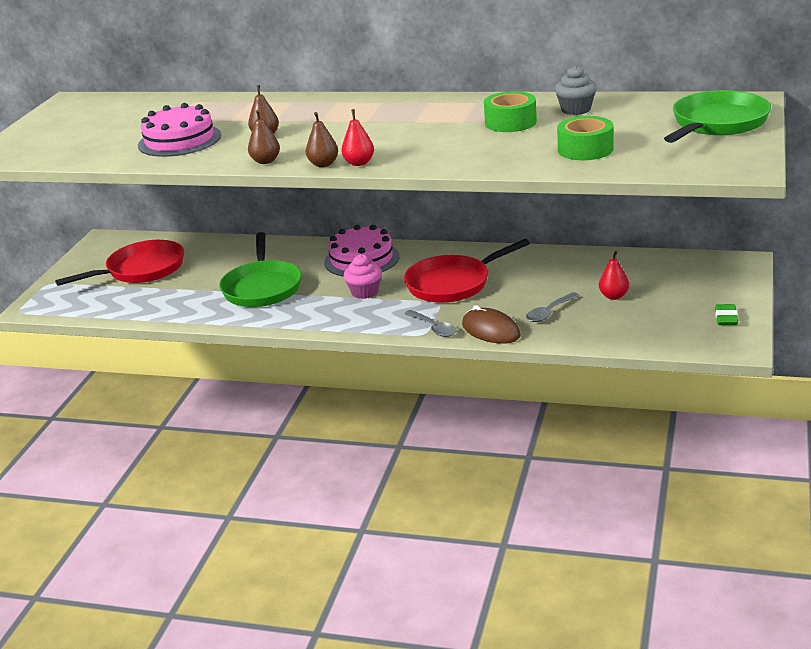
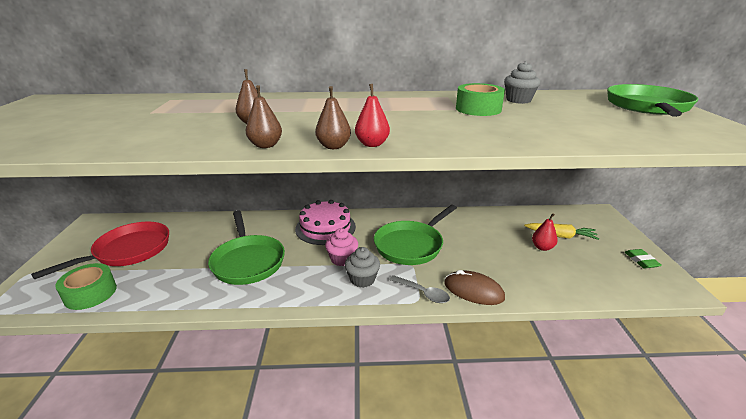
camera: 20 degrees left, 0 degrees up
pink cake [138,103,221,157] -> none
red pan [404,239,530,303] -> green pan [374,205,457,265]
grey spoon [526,292,579,322] -> none
green tape [557,116,614,160] -> green tape moved to [55,263,117,310]
none -> grey cupcake [345,247,380,288]
none -> yellow carrot [524,223,599,240]

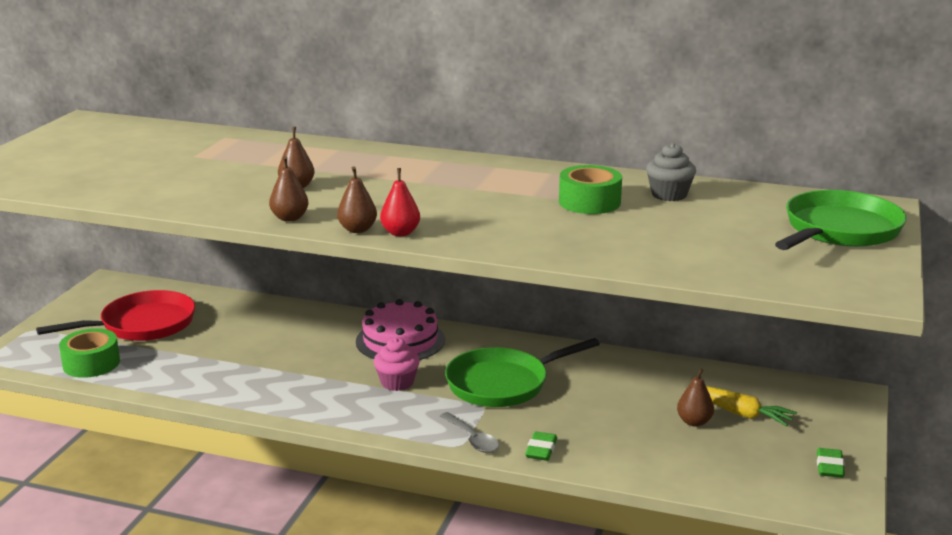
camera: 20 degrees right, 5 degrees down
green pan [208,210,285,285] -> none
grey cupcake [345,247,380,288] -> none
brown mouse [444,270,505,305] -> green eraser [525,431,557,461]
red pear [532,213,558,251] -> brown pear [677,368,714,427]

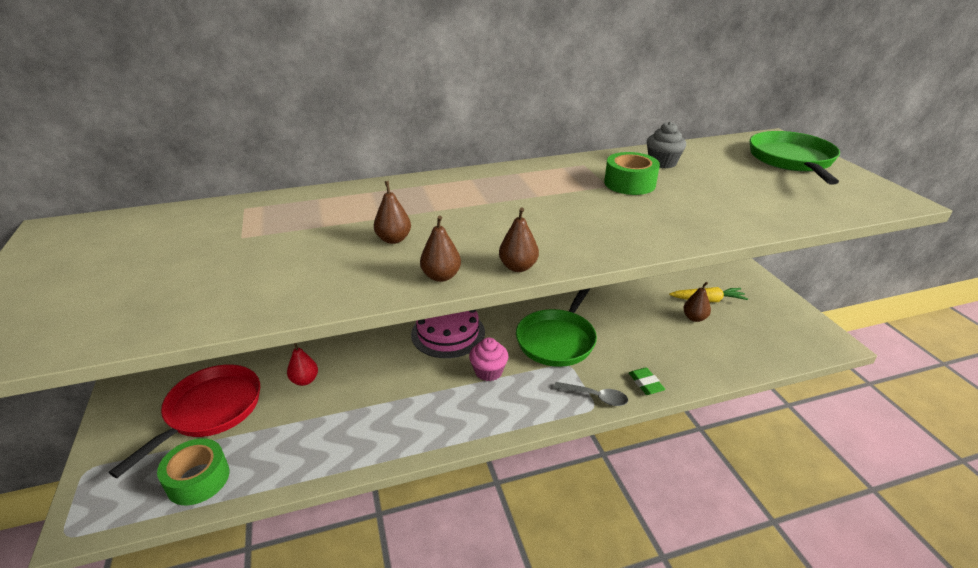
camera: 35 degrees left, 10 degrees up
red pear [380,168,420,236] -> red pear moved to [287,343,318,386]
green eraser [817,448,845,478] -> none

